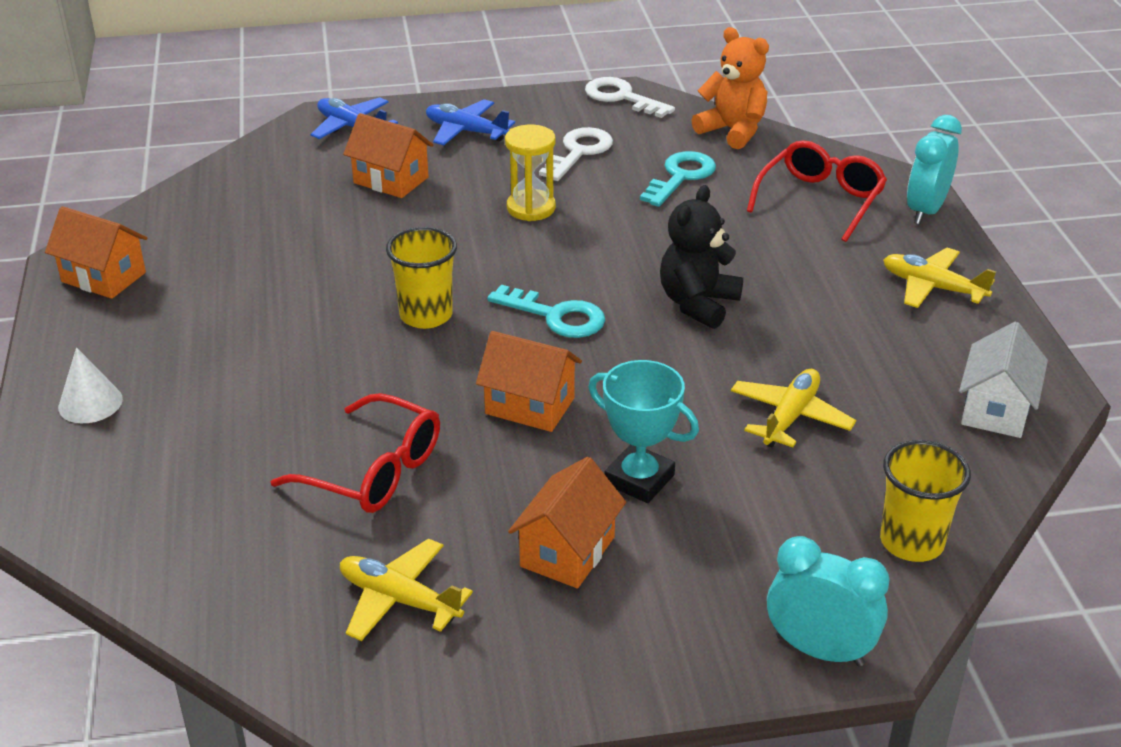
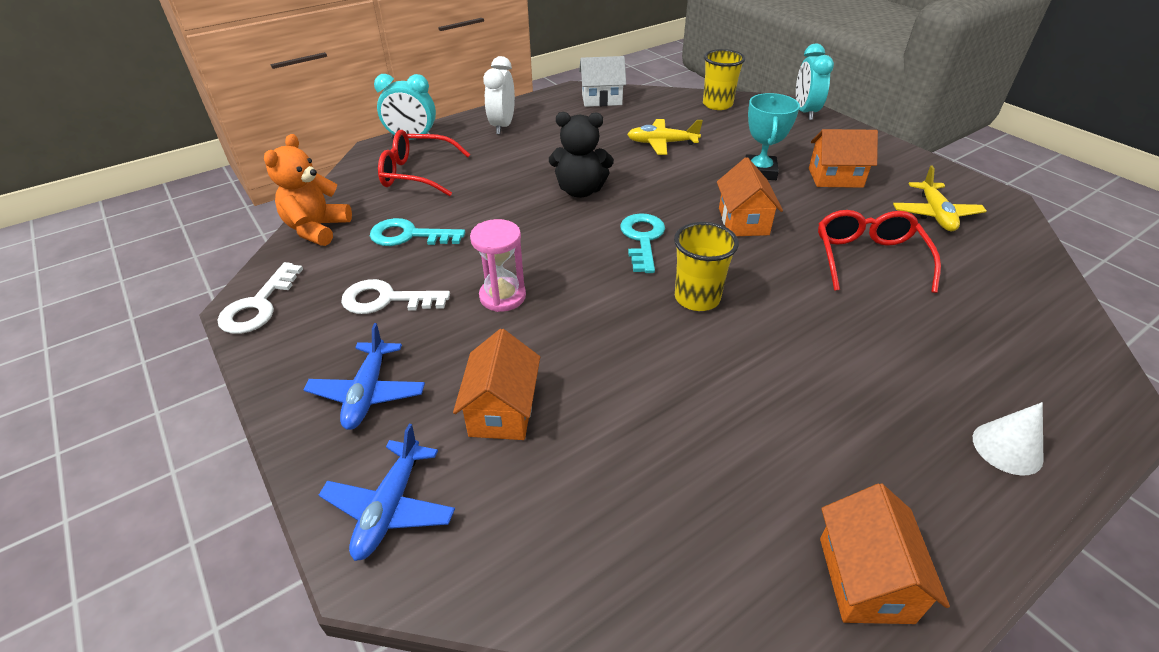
camera: 115 degrees left, 5 degrees up
yellow hourglass [505,124,556,221] -> pink hourglass [470,219,526,312]
yellow plane [883,248,996,308] -> white clock [483,56,515,135]

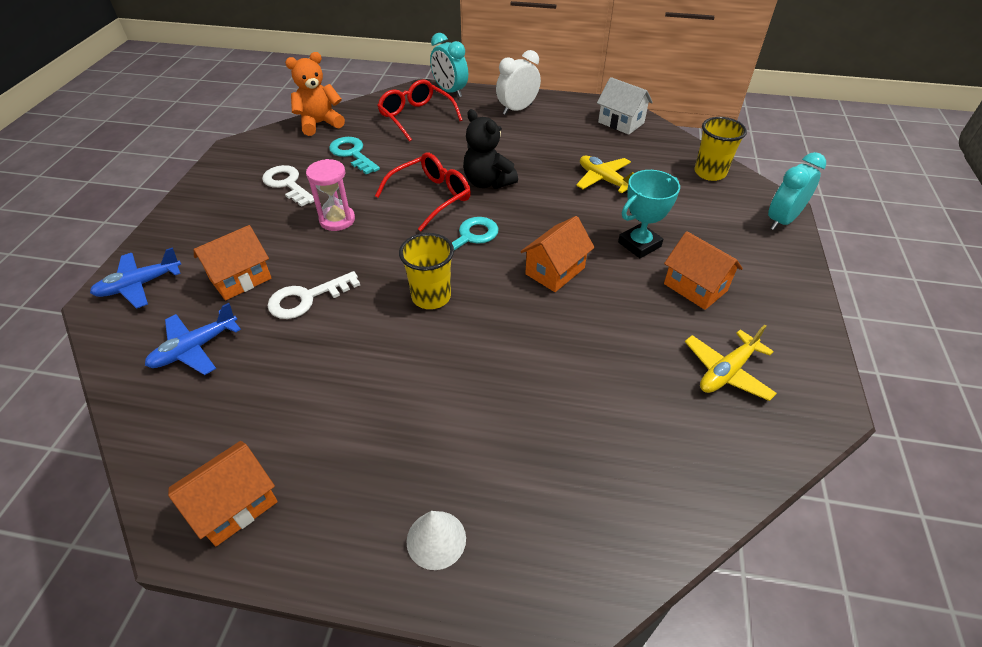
camera: 45 degrees right, 5 degrees up
white key [218,262,303,334] -> white key moved to [268,271,360,319]
blue plane [303,323,425,430] -> blue plane moved to [145,303,241,375]
red glasses [818,210,941,293] -> red glasses moved to [375,153,471,232]

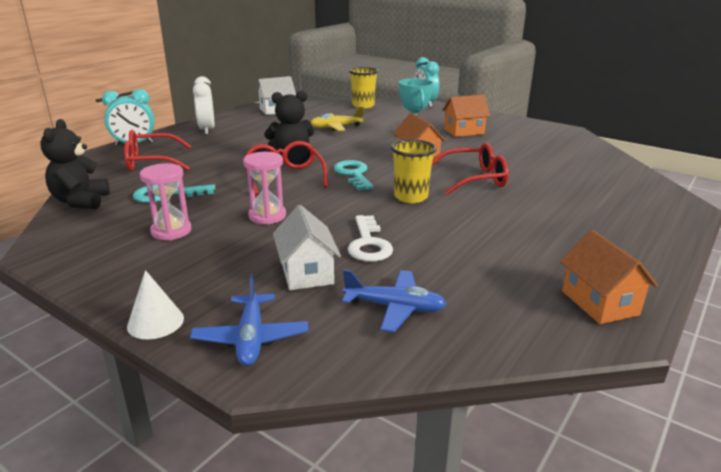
camera: 65 degrees left, 20 degrees down
blue plane [145,303,241,375] -> blue plane turned 60 degrees counterclockwise [342,269,447,332]
orange house [193,225,271,300] -> white house [273,205,341,290]
white key [262,165,314,207] -> pink hourglass [140,163,192,240]
orange teddy bear [285,52,345,136] -> black teddy bear [40,119,110,209]
white cone [407,511,466,570] -> white cone moved to [127,270,184,339]
yellow plane [685,325,777,401] -> none
none -> red glasses [431,143,509,195]

